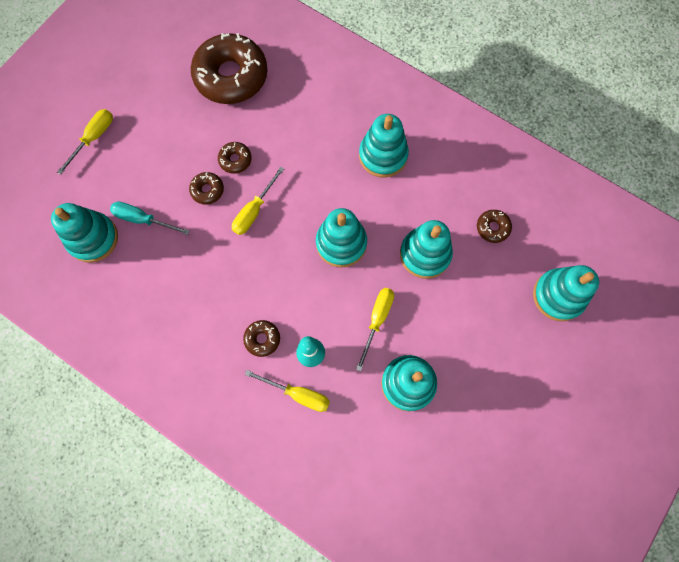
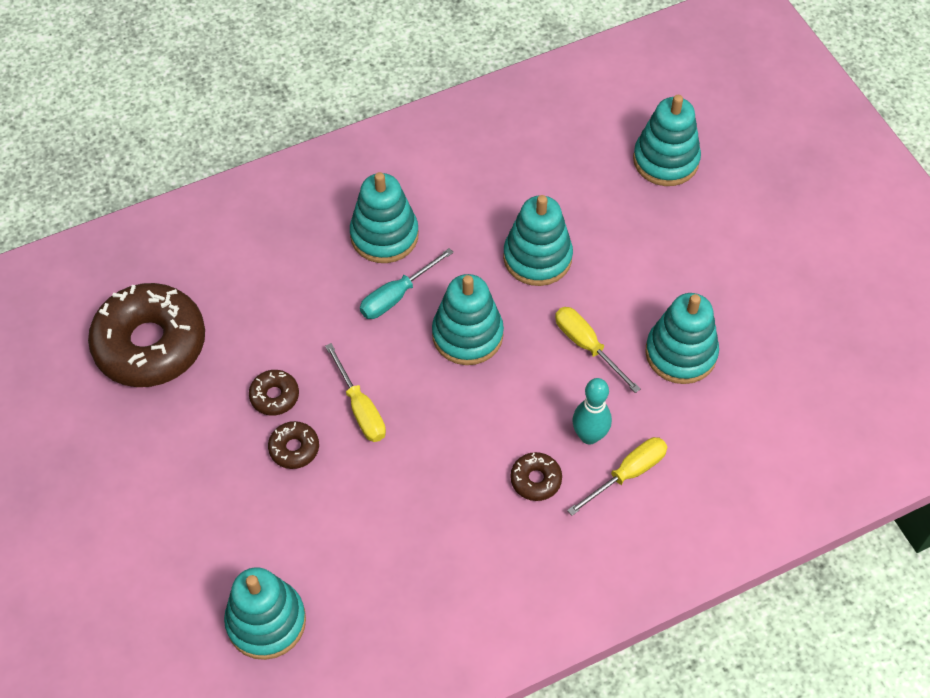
camera: 60 degrees left, 15 degrees down
yellow screwdriver [57,109,113,175] -> none
turquoise screwdriver [110,201,190,235] -> turquoise screwdriver moved to [360,248,454,319]
brown donut [477,210,512,243] -> none

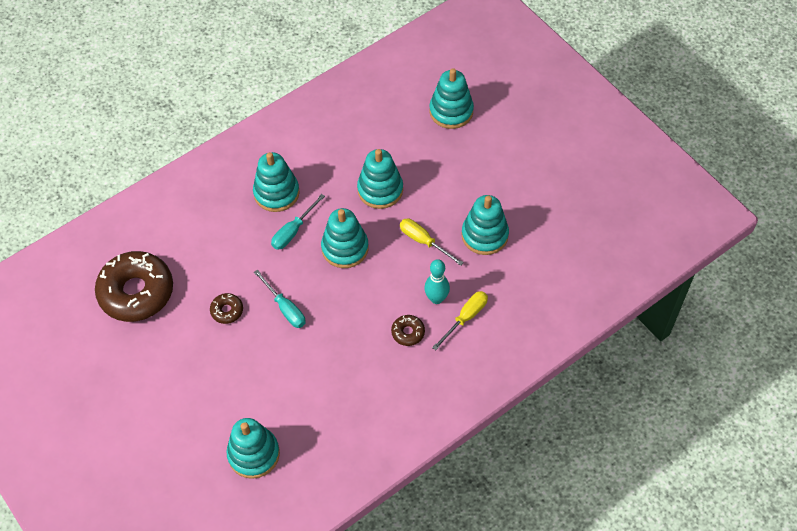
camera: 10 degrees left, 0 degrees up
brown donut [268,421,319,469] -> none
yellow screwdriver [325,343,386,442] -> turquoise screwdriver [254,270,305,328]

